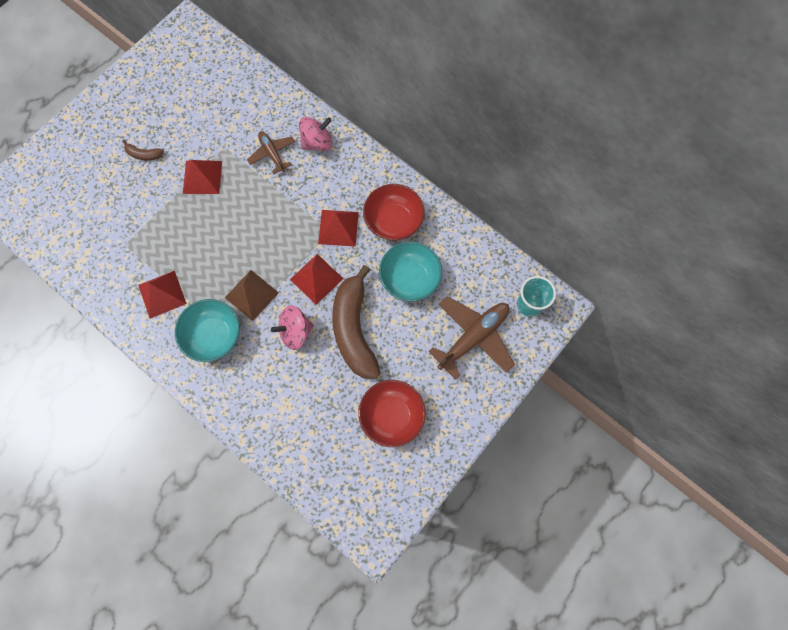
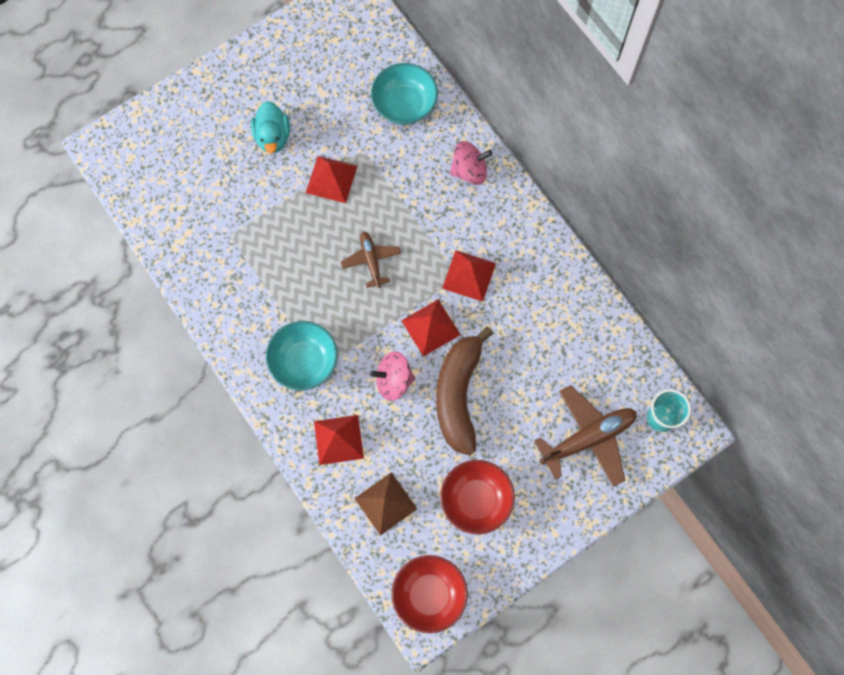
camera: 15 degrees right, 0 degrees up
brown banana [122,140,164,161] -> turquoise duck [251,101,290,153]
red pyramid [138,271,187,319] -> red pyramid moved to [314,415,364,465]
brown pyramid [225,270,279,321] -> brown pyramid moved to [354,472,417,536]
brown plane [247,131,295,174] -> brown plane moved to [341,232,401,288]
red bowl [363,184,425,241] -> red bowl moved to [392,555,468,633]
turquoise bowl [379,242,442,302] -> turquoise bowl moved to [371,63,438,125]

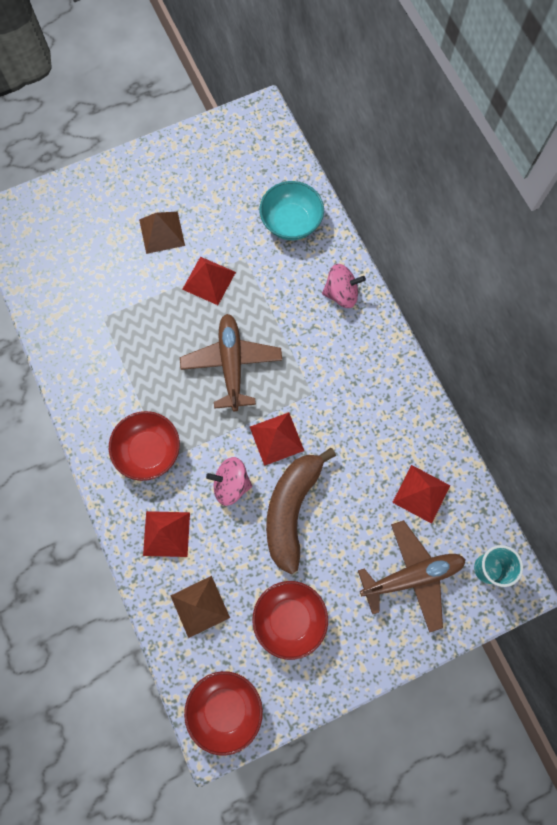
camera: 10 degrees right, 0 degrees up
turquoise duck [251,101,290,153] -> brown pyramid [139,212,185,254]
turquoise bowl [266,321,338,390] -> red bowl [109,411,180,481]
brown plane [341,232,401,288] -> brown plane [180,314,282,411], size x1.72
red pyramid [442,250,496,302] -> red pyramid moved to [392,465,451,524]

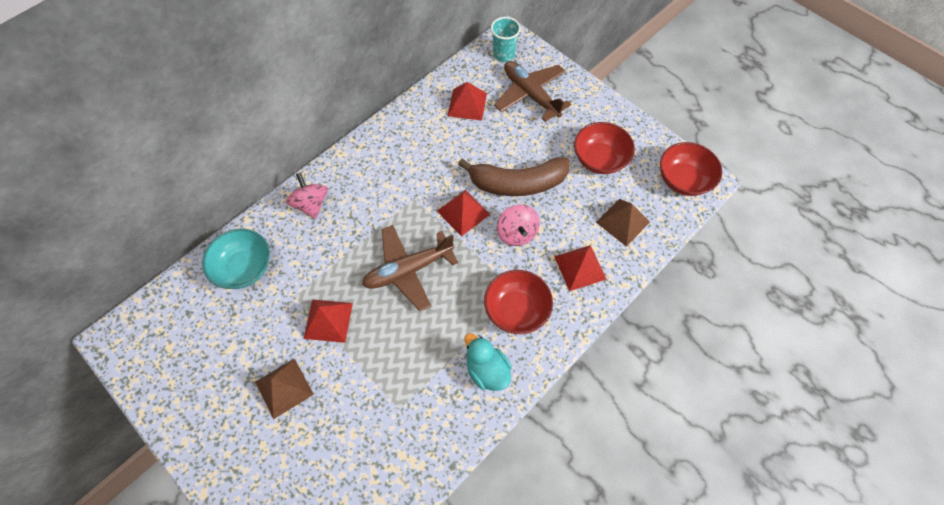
camera: 110 degrees left, 10 degrees down
none -> turquoise duck [464,333,512,391]

